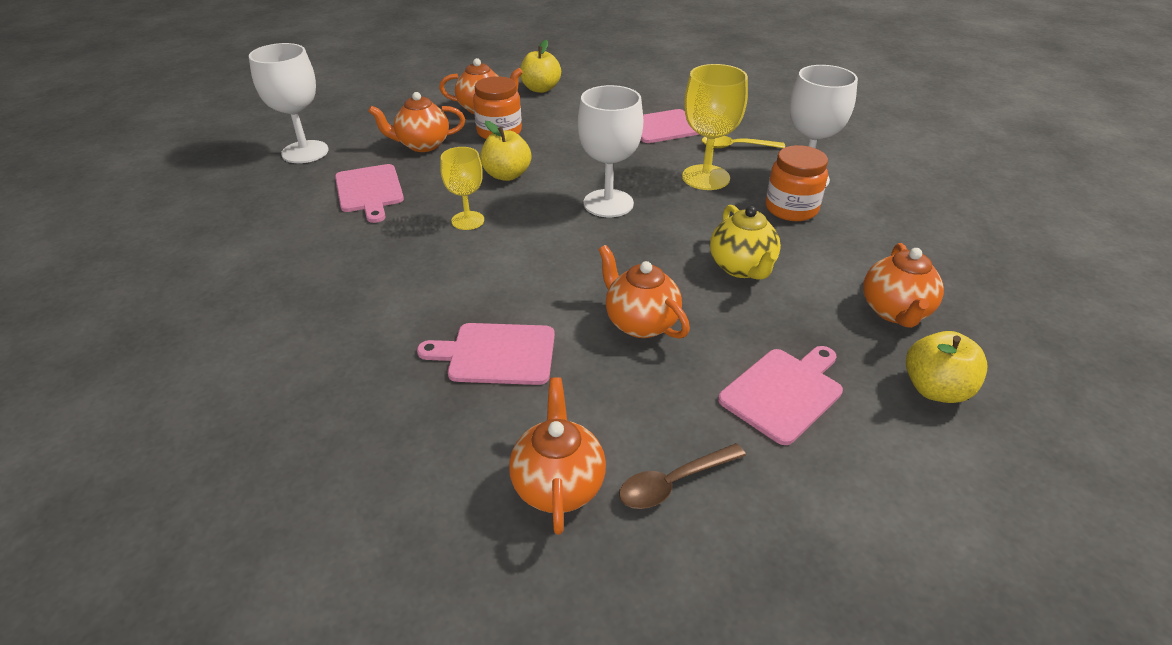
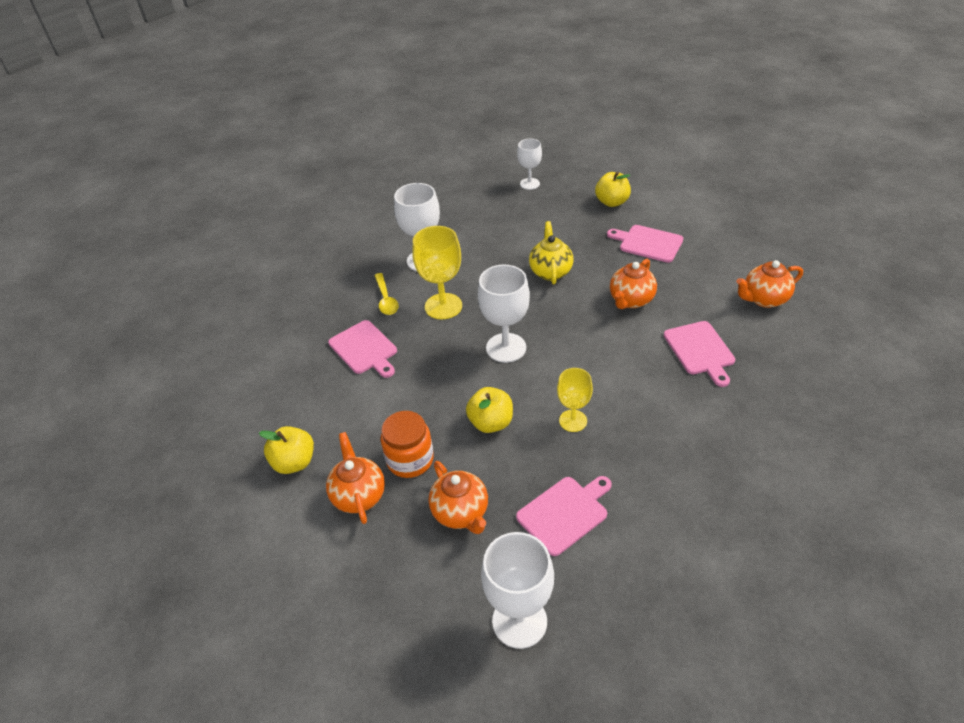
camera: 105 degrees left, 5 degrees up
brown spoon [619,443,746,509] -> none
yellow teapot [710,205,781,280] -> yellow teapot turned 60 degrees counterclockwise [529,221,573,285]
orange jar [766,145,828,221] -> none
orange teapot [863,243,944,328] -> none
none -> white goblet [517,139,542,190]

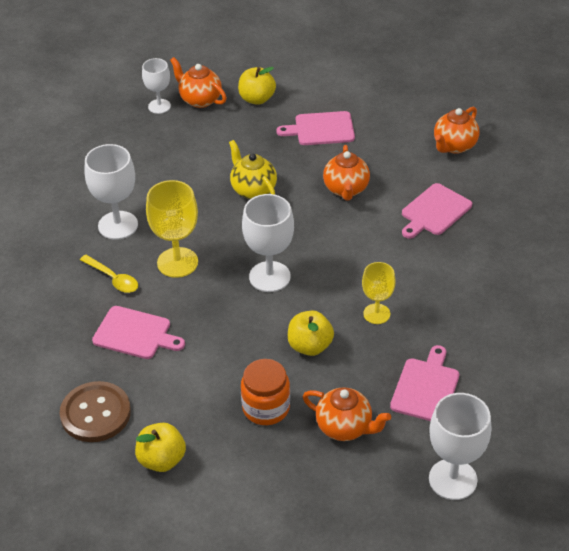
camera: 35 degrees left, 0 degrees up
orange teapot [326,432,385,524] -> orange teapot moved to [170,57,227,108]
pink cutting board [664,321,735,387] -> pink cutting board turned 90 degrees clockwise [402,183,472,239]
none -> brown button [60,381,131,442]

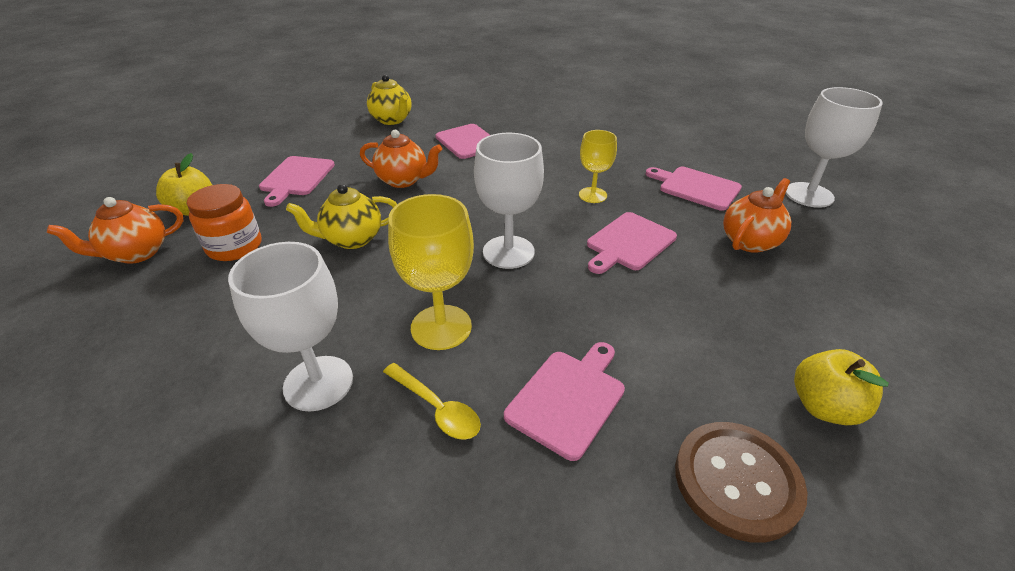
camera: 75 degrees left, 5 degrees down
yellow spoon [80,255,138,293] -> yellow spoon turned 75 degrees clockwise [383,363,481,440]
white goblet [142,58,171,114] -> none
orange jar [241,359,290,425] -> orange jar moved to [187,184,261,261]
yellow apple [288,311,334,356] -> pink cutting board [587,212,677,274]
orange teapot [434,107,479,154] -> yellow teapot [367,75,412,125]

